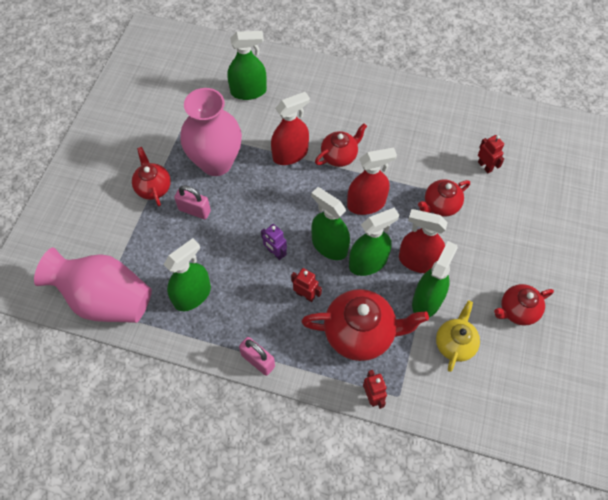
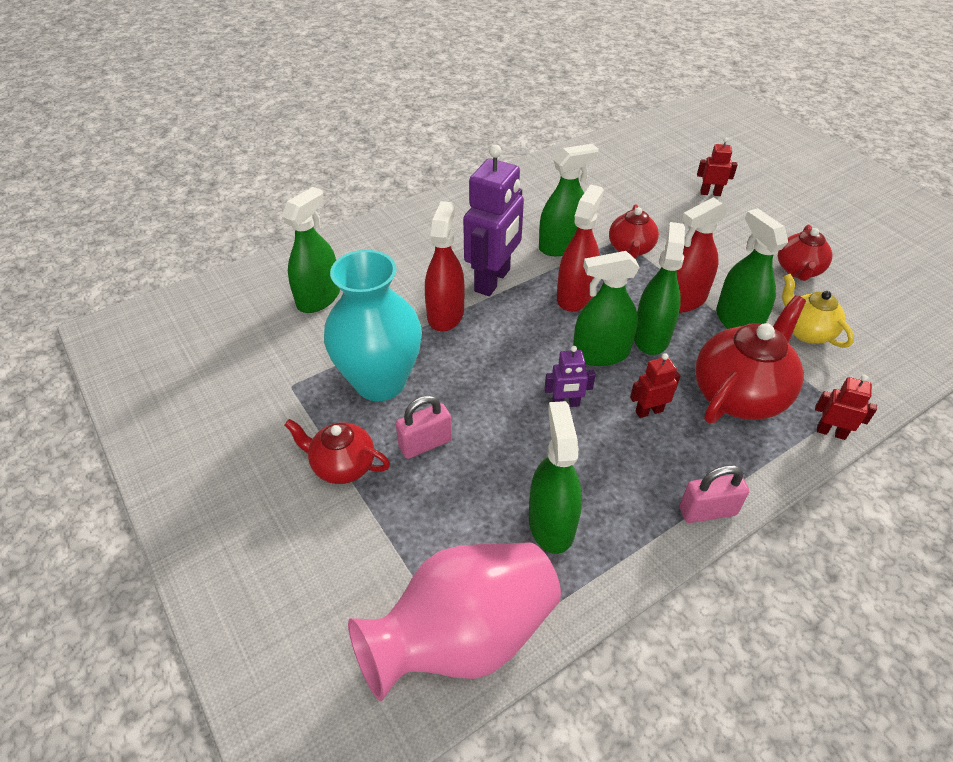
camera: 50 degrees left, 15 degrees down
pink vase [180,88,242,176] -> turquoise vase [324,250,422,401]
red teapot [315,123,367,167] -> purple robot [463,145,524,296]
red robot [478,135,504,173] -> red robot moved to [697,138,738,196]
none -> green spray bottle [539,144,599,256]

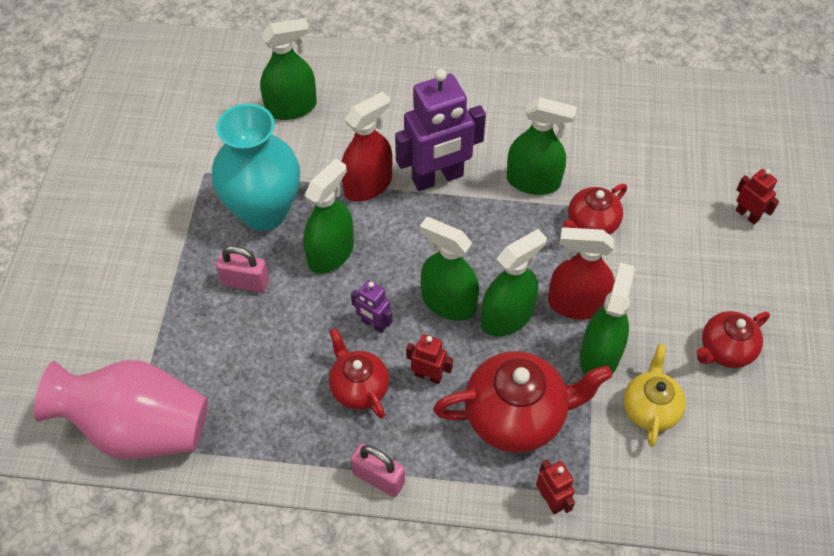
camera: 40 degrees right, 10 degrees up
red teapot [284,419,390,484] -> red teapot moved to [329,328,389,419]
green spray bottle [529,401,582,554] -> green spray bottle moved to [303,159,354,274]
red spray bottle [557,184,604,312] -> none

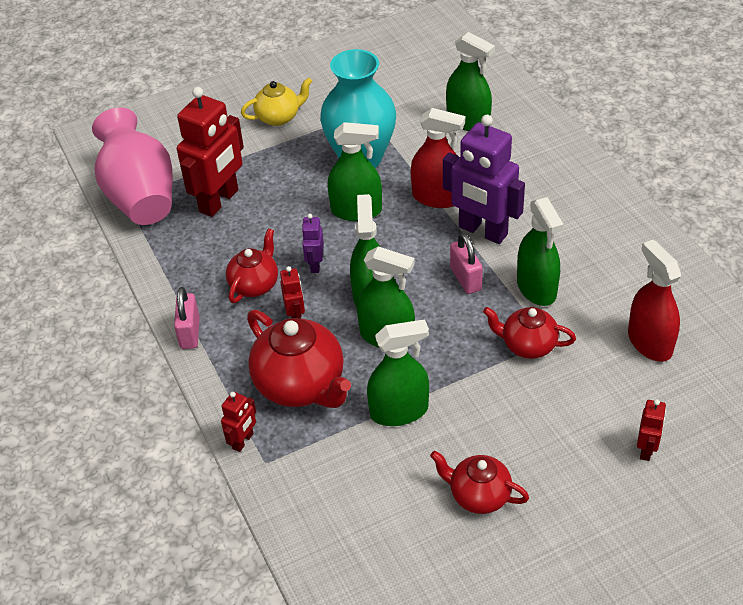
camera: 60 degrees right, 10 degrees down
pink padlock [216,246,269,293] -> pink padlock moved to [450,233,483,294]
red spray bottle [548,227,615,320] -> red spray bottle moved to [628,239,681,362]
yellow teapot [623,344,686,447] -> yellow teapot moved to [241,77,312,126]
none -> red robot [177,87,244,217]

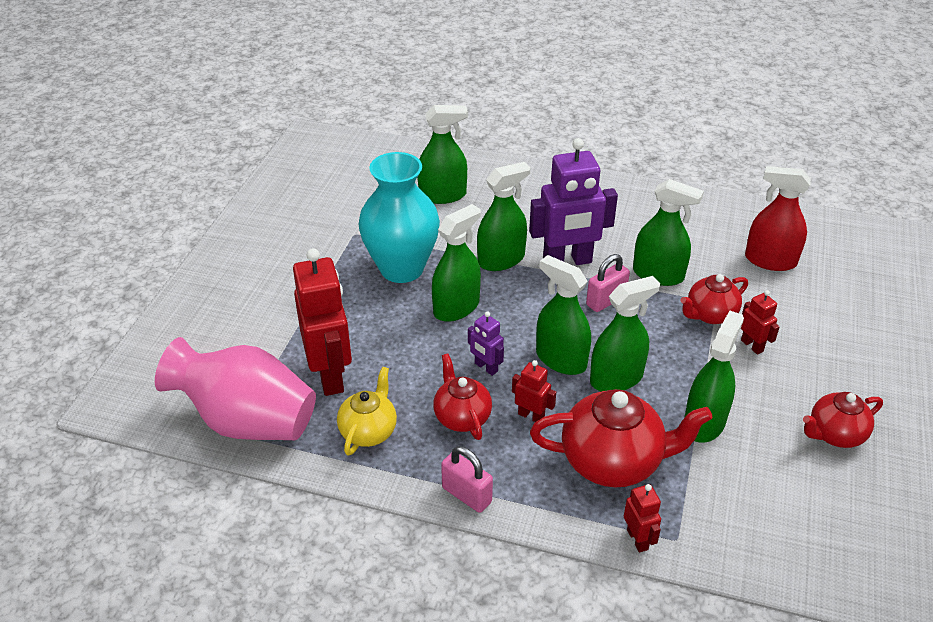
camera: 50 degrees left, 5 degrees down
yellow teapot [241,77,312,126] -> yellow teapot moved to [337,367,397,456]
red spray bottle [411,108,465,208] -> green spray bottle [477,162,530,271]
pink padlock [450,233,483,294] -> pink padlock turned 60 degrees counterclockwise [586,254,630,312]
red robot [637,399,666,461] -> red robot moved to [741,290,780,355]

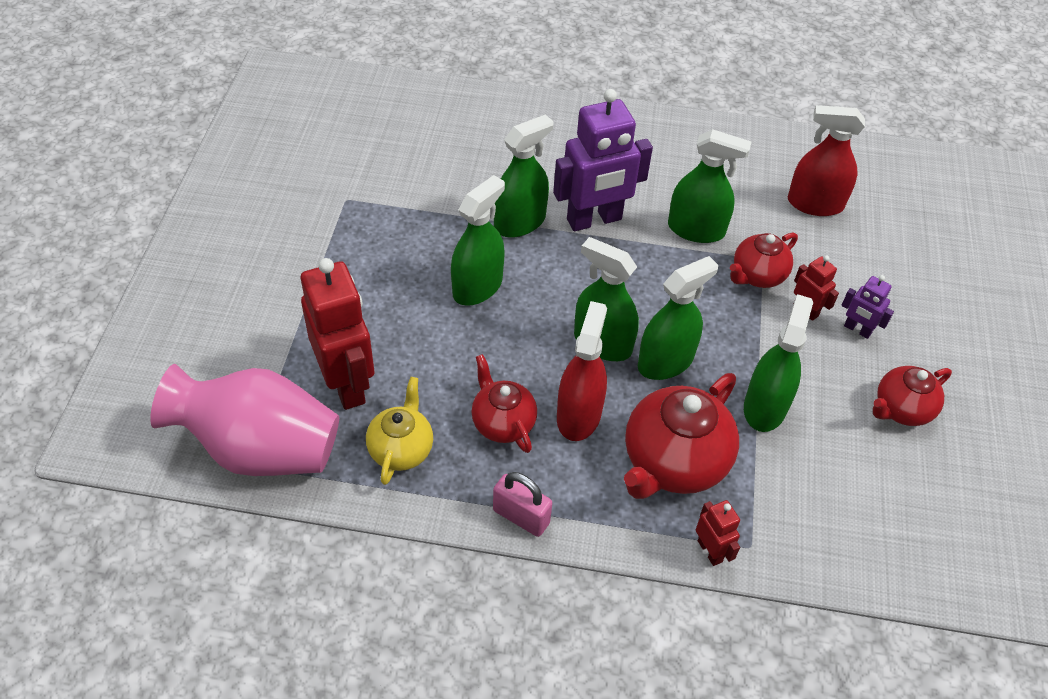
camera: 10 degrees left, 10 degrees up
turquoise vase [358,152,440,283] -> none
green spray bottle [417,105,468,204] -> none
purple robot [468,311,504,376] -> purple robot moved to [842,275,894,339]
red robot [512,360,556,422] -> red spray bottle [557,301,607,441]
red teapot [530,389,713,487] -> red teapot turned 135 degrees clockwise [624,373,739,499]
pink padlock [586,254,630,312] -> none

